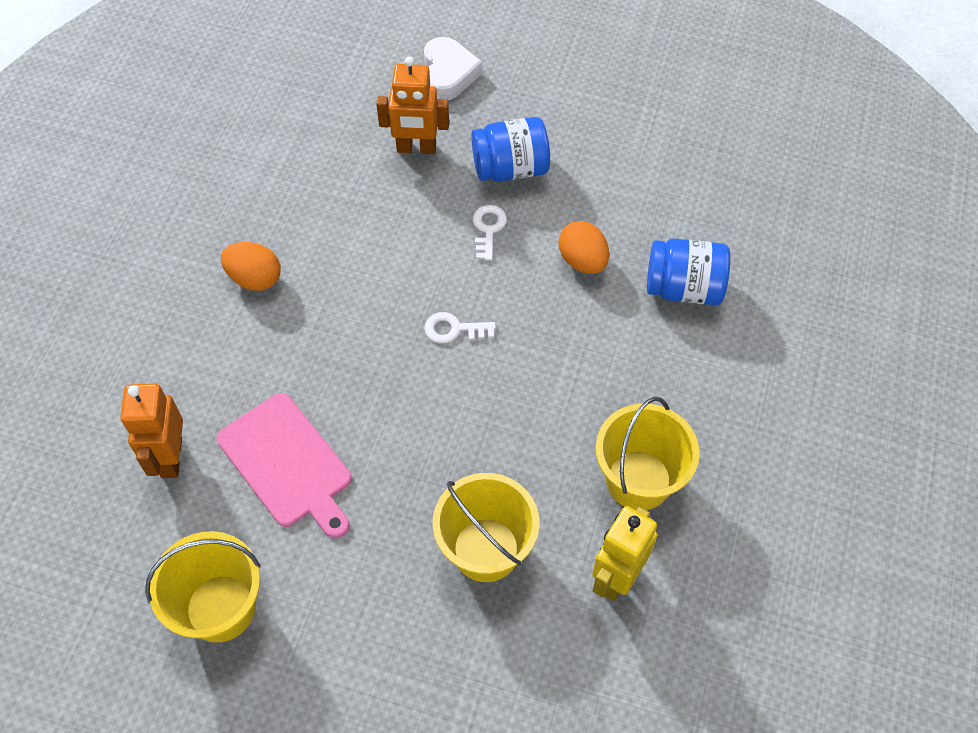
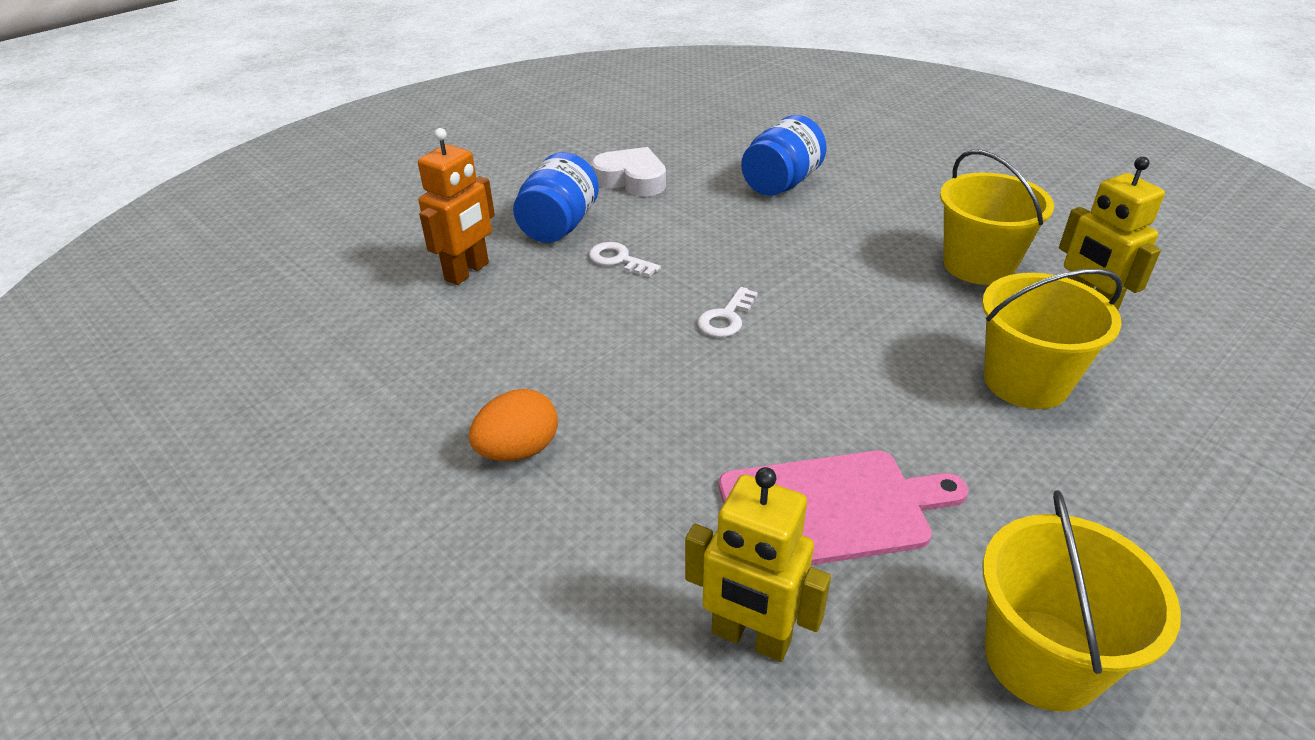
camera: 60 degrees left, 20 degrees down
orange robot [120,383,183,478] -> yellow robot [685,467,831,662]
white heart [424,37,482,100] -> white heart moved to [591,147,666,196]
orange egg [559,221,609,274] -> none

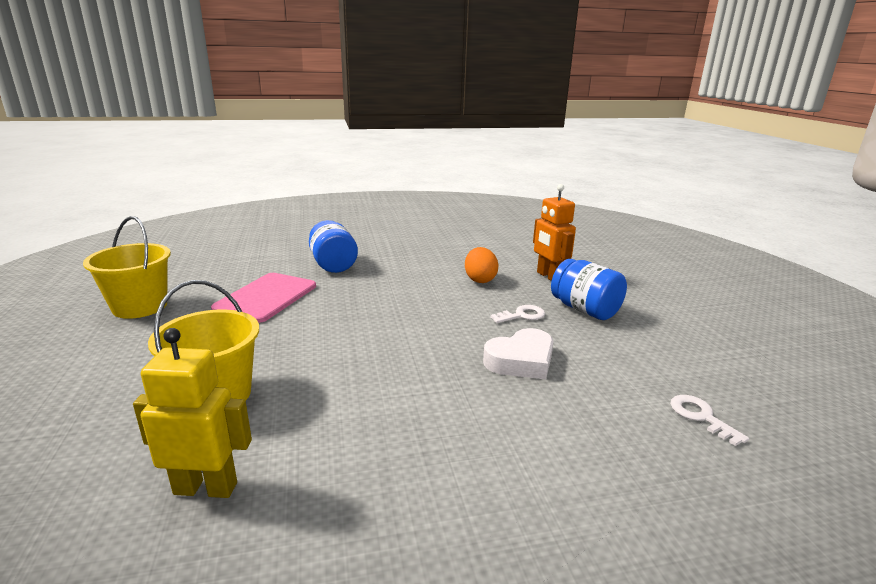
camera: 120 degrees right, 15 degrees down
orange egg [469,389,558,461] -> orange egg moved to [465,247,499,283]
white heart [591,147,666,196] -> white heart moved to [483,328,554,379]
yellow robot [685,467,831,662] -> none
white key [697,287,758,337] -> white key moved to [670,395,749,446]
blue jar [741,115,827,196] -> blue jar moved to [309,220,358,273]
yellow bucket [940,150,1054,285] -> none

